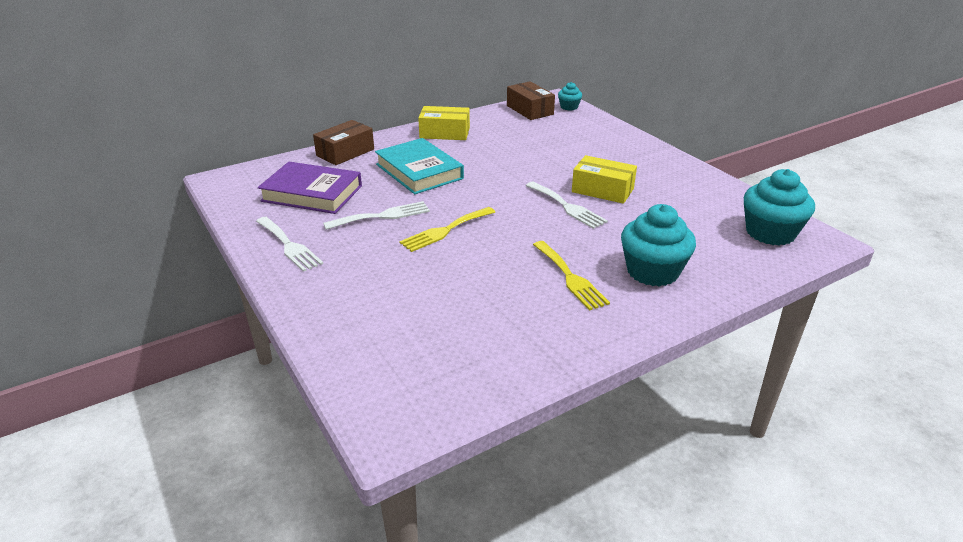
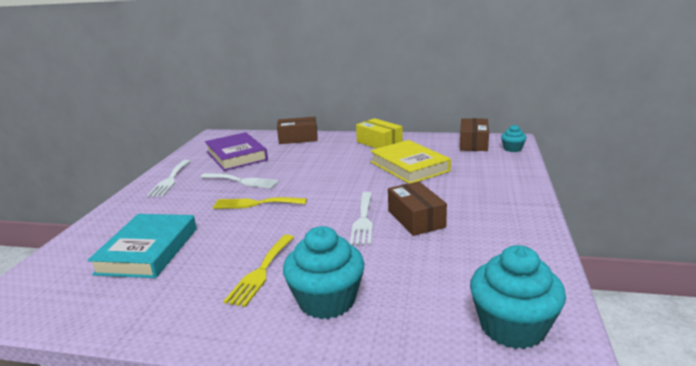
camera: 45 degrees right, 10 degrees down
turquoise book [375,138,464,194] -> turquoise book moved to [88,214,197,278]
yellow box [572,155,637,204] -> brown box [388,181,447,236]
none -> yellow book [370,140,451,184]

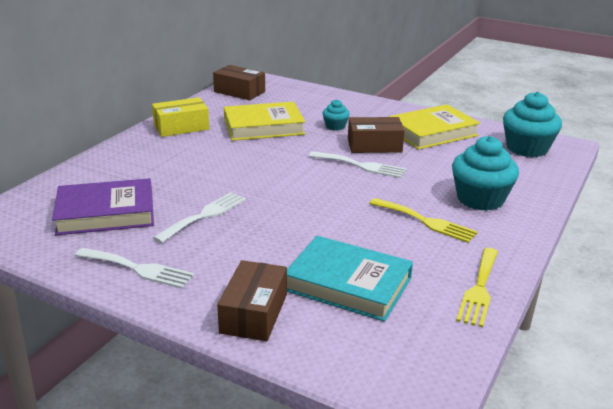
camera: 75 degrees left, 5 degrees up
yellow fork [213,197,307,209] -> yellow fork moved to [456,248,498,327]
brown box [277,117,318,144] -> brown box moved to [217,260,287,341]
turquoise cupcake [501,125,527,152] -> turquoise cupcake moved to [323,99,350,131]
none -> yellow book [389,104,480,150]

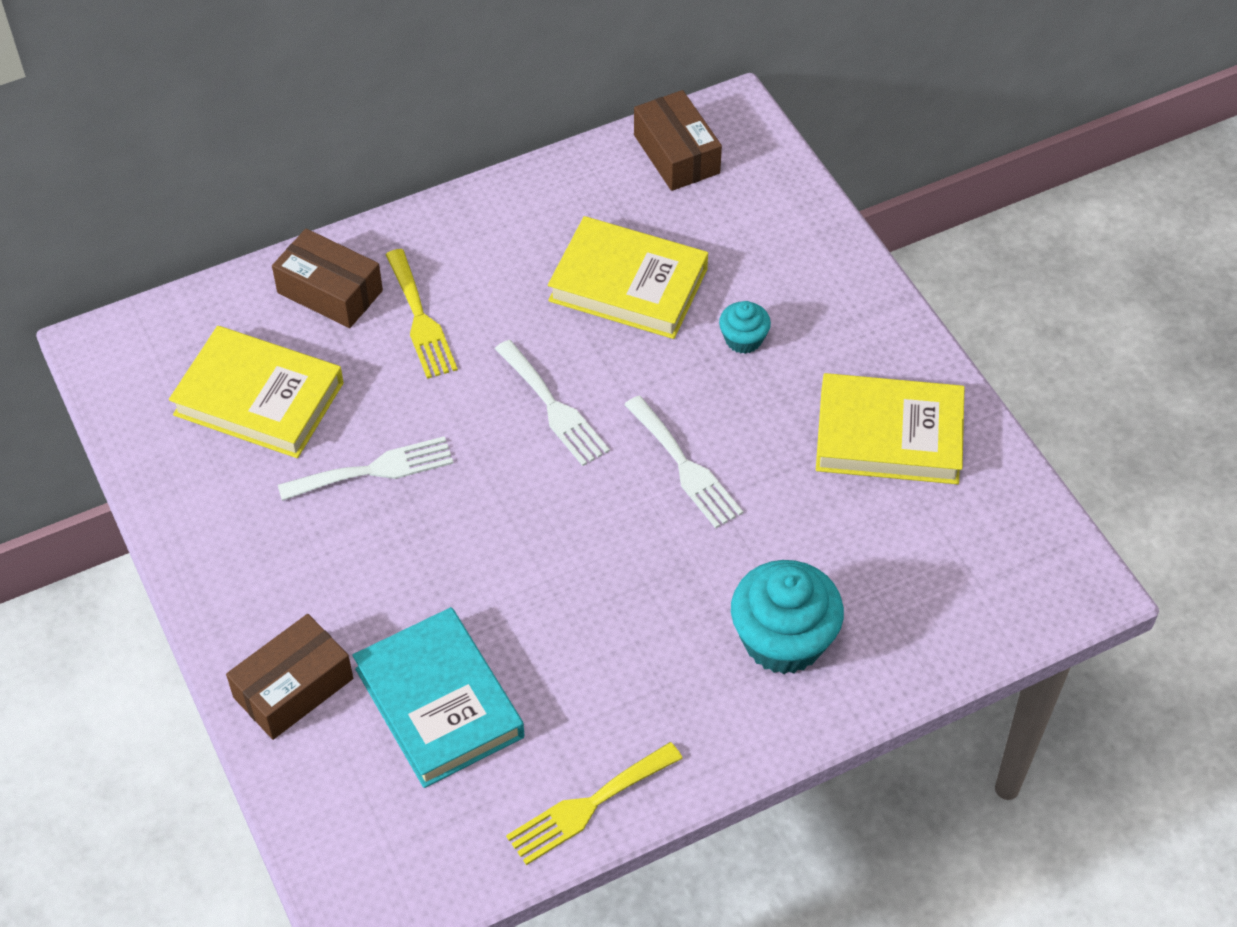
camera: 35 degrees right, 25 degrees up
purple book [52,178,154,235] -> yellow book [169,326,344,458]
white fork [75,248,194,288] -> white fork moved to [495,340,610,466]
yellow box [152,97,209,137] -> none
brown box [348,117,405,153] -> brown box moved to [272,229,383,328]
yellow fork [369,198,478,243] -> yellow fork moved to [385,249,458,379]
turquoise cupcake [503,92,562,157] -> none

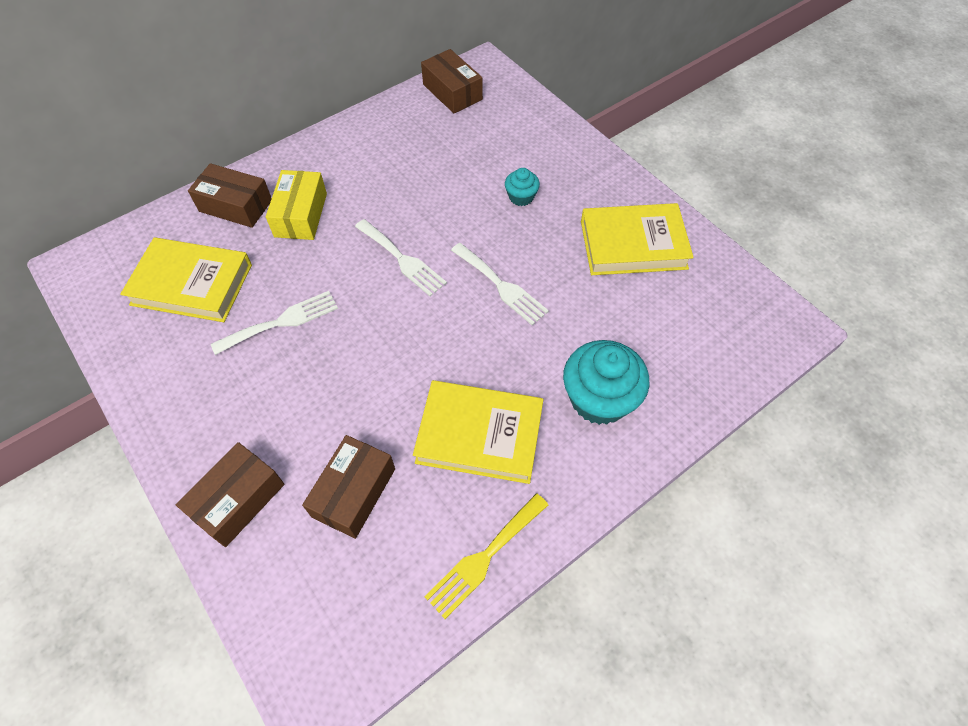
camera: 10 degrees left, 5 degrees up
turquoise book [353,607,524,788] -> brown box [302,435,395,539]
yellow fork [385,249,458,379] -> yellow box [266,170,327,240]
yellow book [548,216,708,339] -> yellow book moved to [413,380,544,484]

